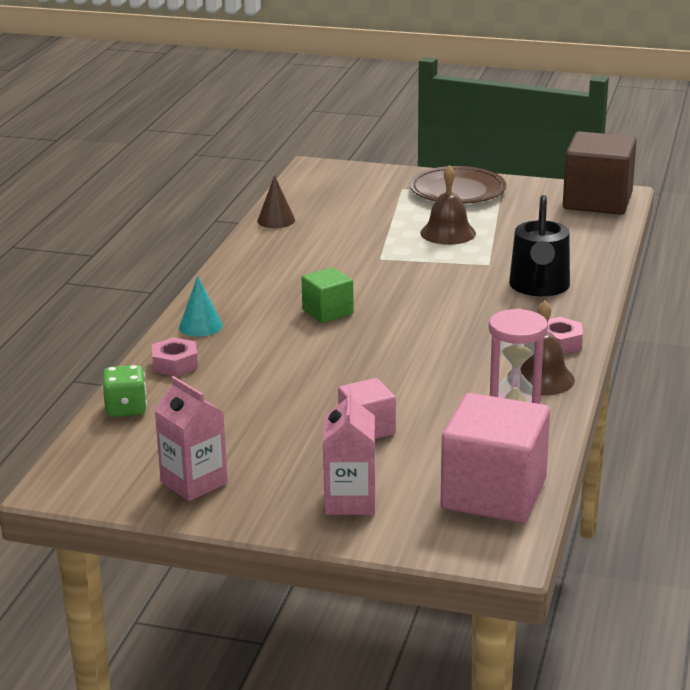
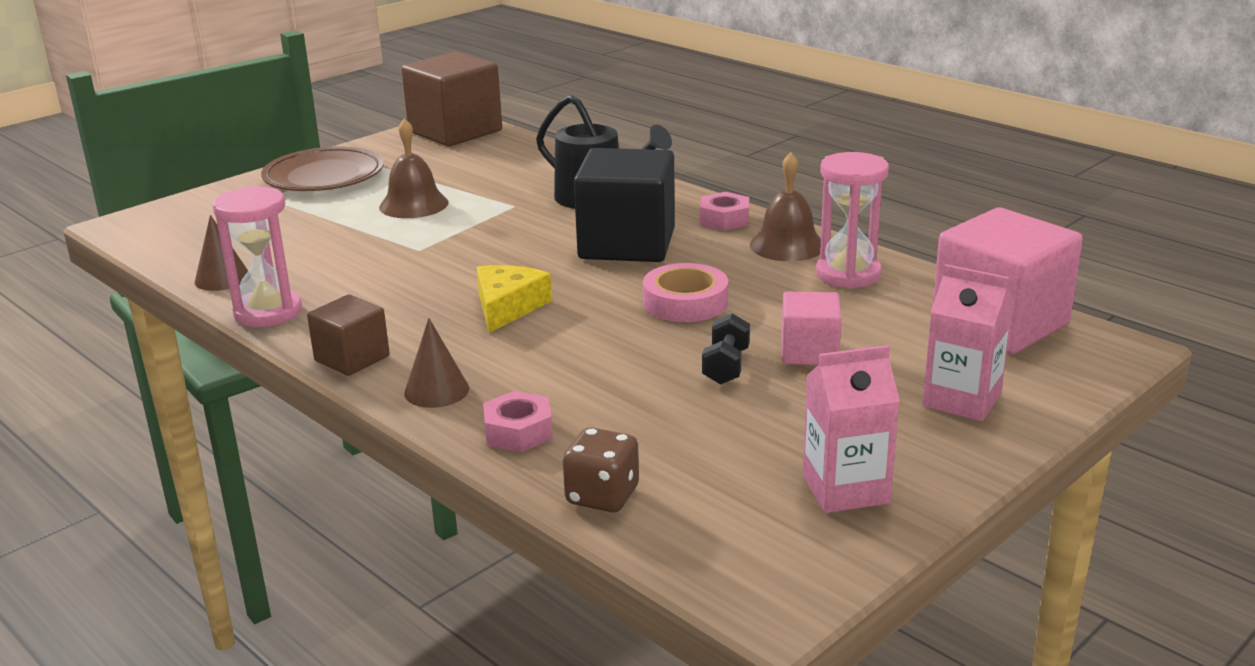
camera: 60 degrees left, 0 degrees up
green dice [102,365,147,417] -> brown dice [563,427,639,512]
turquoise cone [179,276,223,337] -> brown cone [404,318,469,408]
green cube [301,267,354,323] -> yellow cheese [476,265,552,333]
none -> pink hourglass [213,186,302,327]
none -> brown cube [307,294,390,376]
none -> black cube [574,148,675,262]
none -> pink tape [643,263,728,322]
none -> black dumbbell [702,313,750,385]

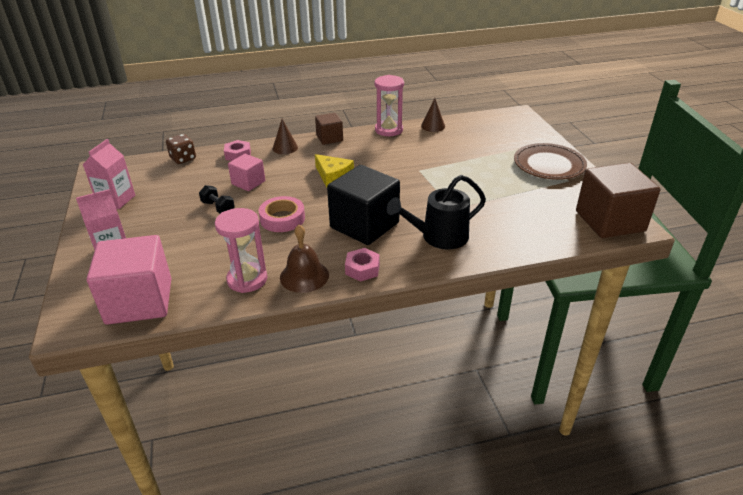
camera: 120 degrees right, 10 degrees up
brown bell [379,118,449,218] -> none
pink cube [781,292,842,365] -> pink cube moved to [228,154,265,191]

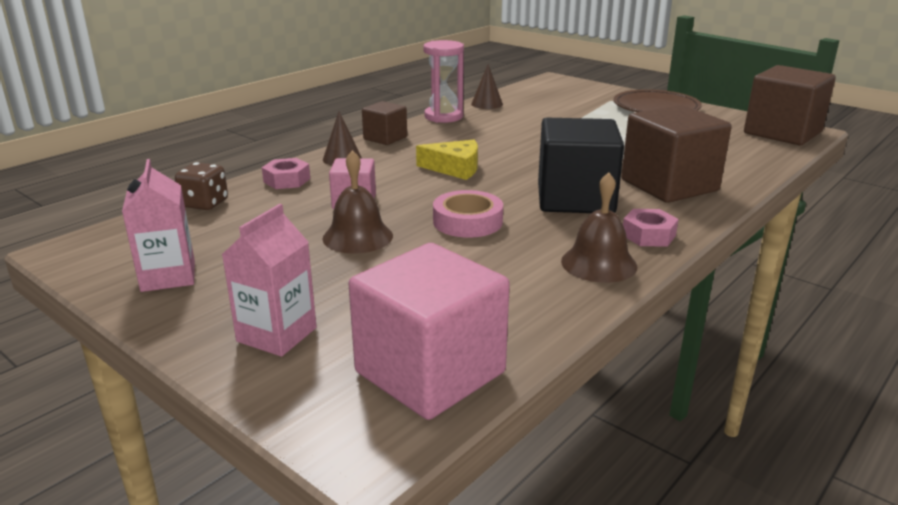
camera: 35 degrees left, 10 degrees down
black dumbbell [199,185,235,214] -> brown bell [322,150,393,254]
pink hourglass [215,208,268,293] -> none
black watering can [387,175,486,250] -> brown cube [621,105,732,203]

